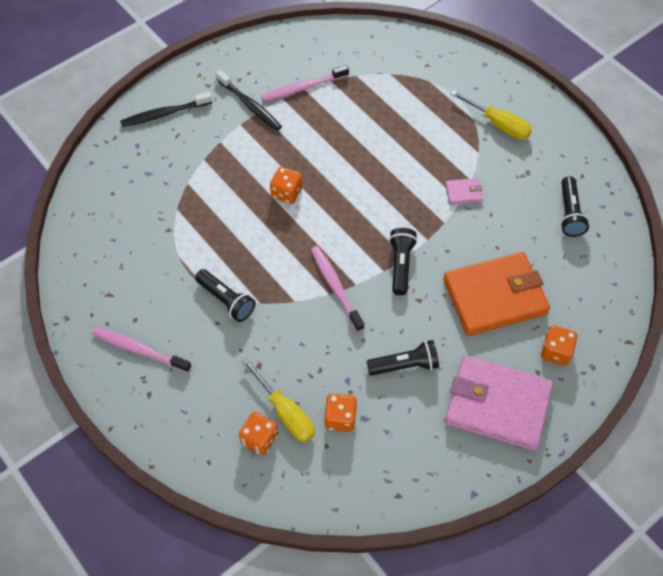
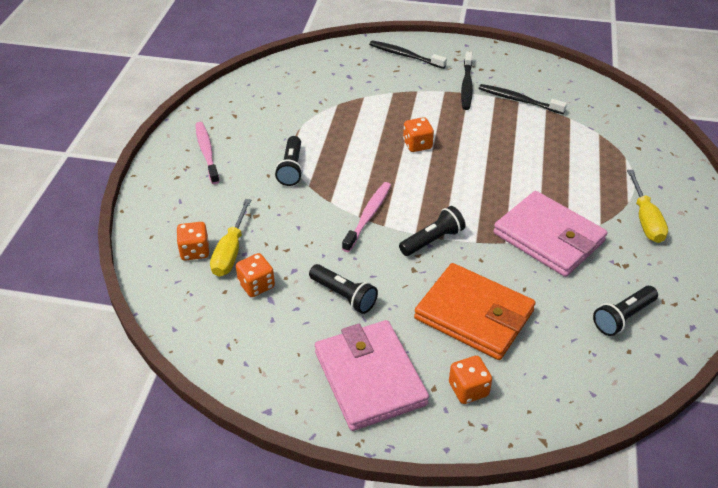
camera: 50 degrees right, 15 degrees down
pink toothbrush [261,65,349,102] -> black toothbrush [479,84,567,114]
pink wallet [445,178,483,205] -> pink wallet [493,191,607,277], size x2.43

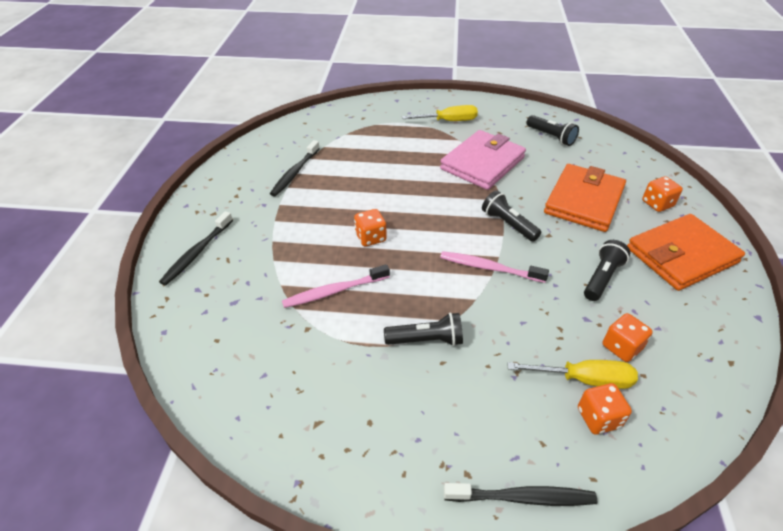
camera: 95 degrees left, 0 degrees up
pink toothbrush [195,122,220,184] -> pink toothbrush moved to [282,264,390,308]
pink wallet [315,320,429,431] -> orange wallet [627,214,745,291]
black toothbrush [461,52,473,110] -> black toothbrush moved to [444,483,597,506]

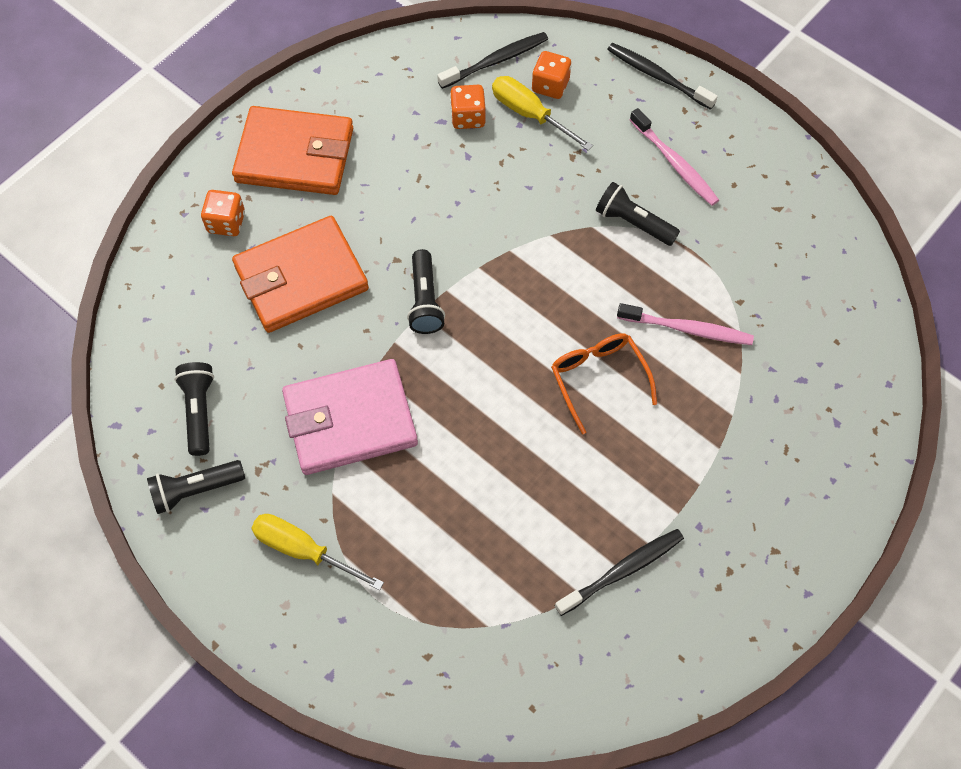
camera: 145 degrees left, 20 degrees up
black toothbrush [159,211,233,285] -> black toothbrush moved to [437,32,548,89]
orange dice [354,209,386,247] -> orange glasses [551,333,657,434]
pink toothbrush [440,251,549,283] -> pink toothbrush moved to [630,108,719,206]
black flashlight [584,240,630,301] -> black flashlight moved to [147,460,245,514]

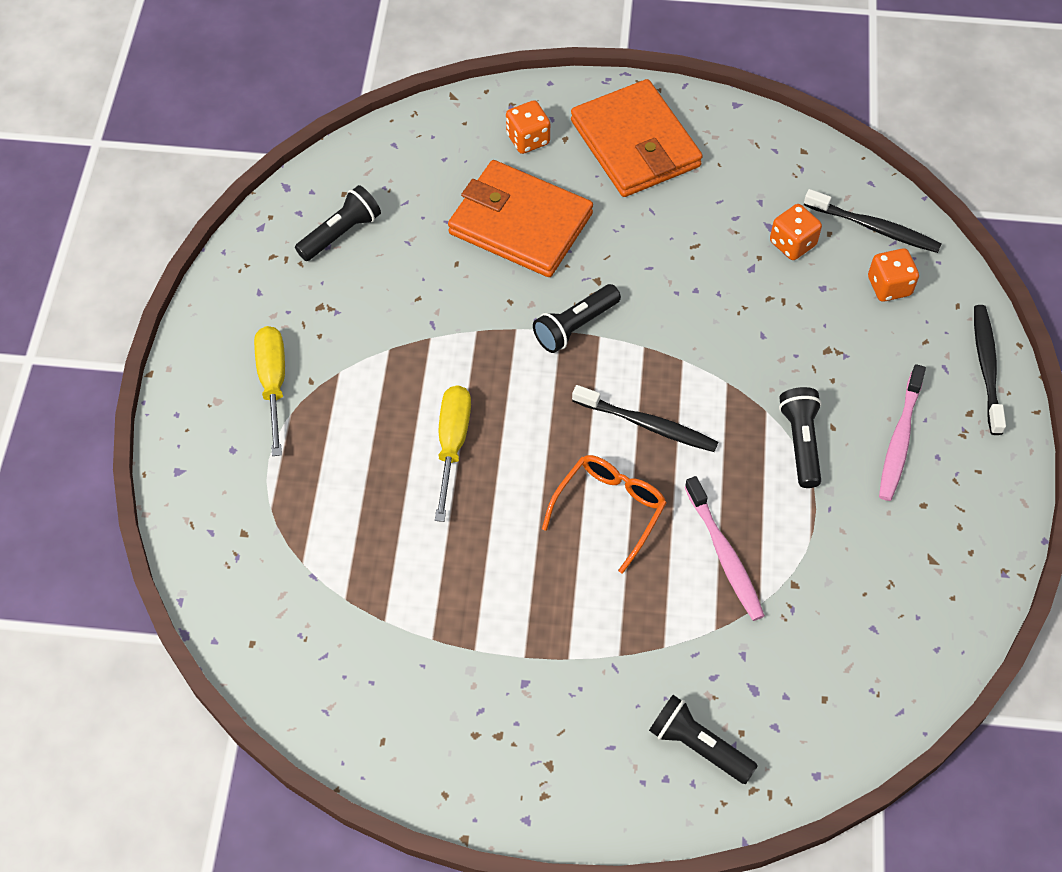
camera: 55 degrees right, 5 degrees down
black flashlight [147,460,245,514] -> black flashlight moved to [649,695,758,784]
pink wallet [282,359,418,475] -> none
yellow screwdriver [492,76,593,151] -> yellow screwdriver moved to [435,385,471,522]
black toothbrush [555,529,684,616] -> black toothbrush moved to [572,385,718,452]

